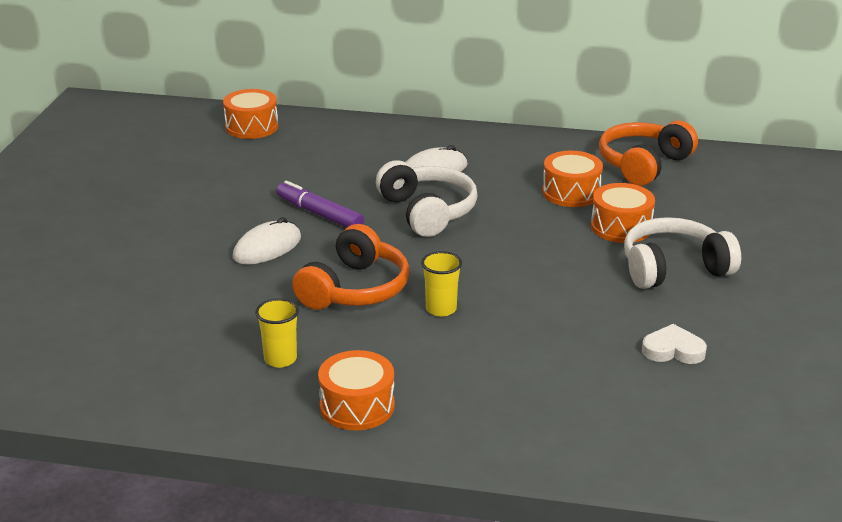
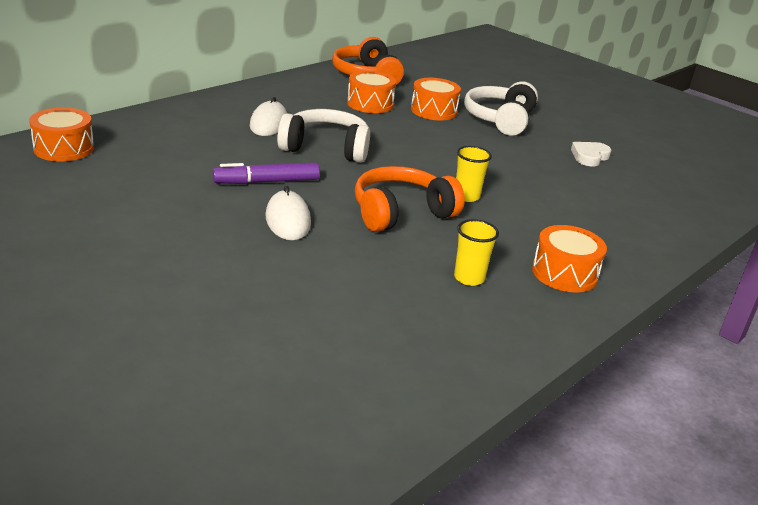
camera: 60 degrees left, 0 degrees up
orange headphones [292,224,409,310] -> orange headphones turned 90 degrees counterclockwise [355,166,465,232]

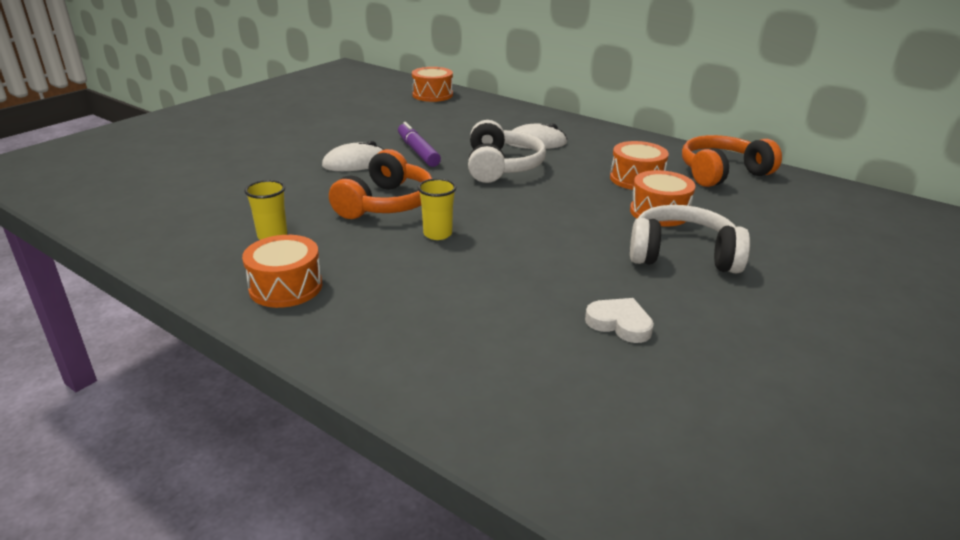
camera: 85 degrees right, 0 degrees up
orange headphones [355,166,465,232] -> orange headphones turned 60 degrees clockwise [329,149,432,219]

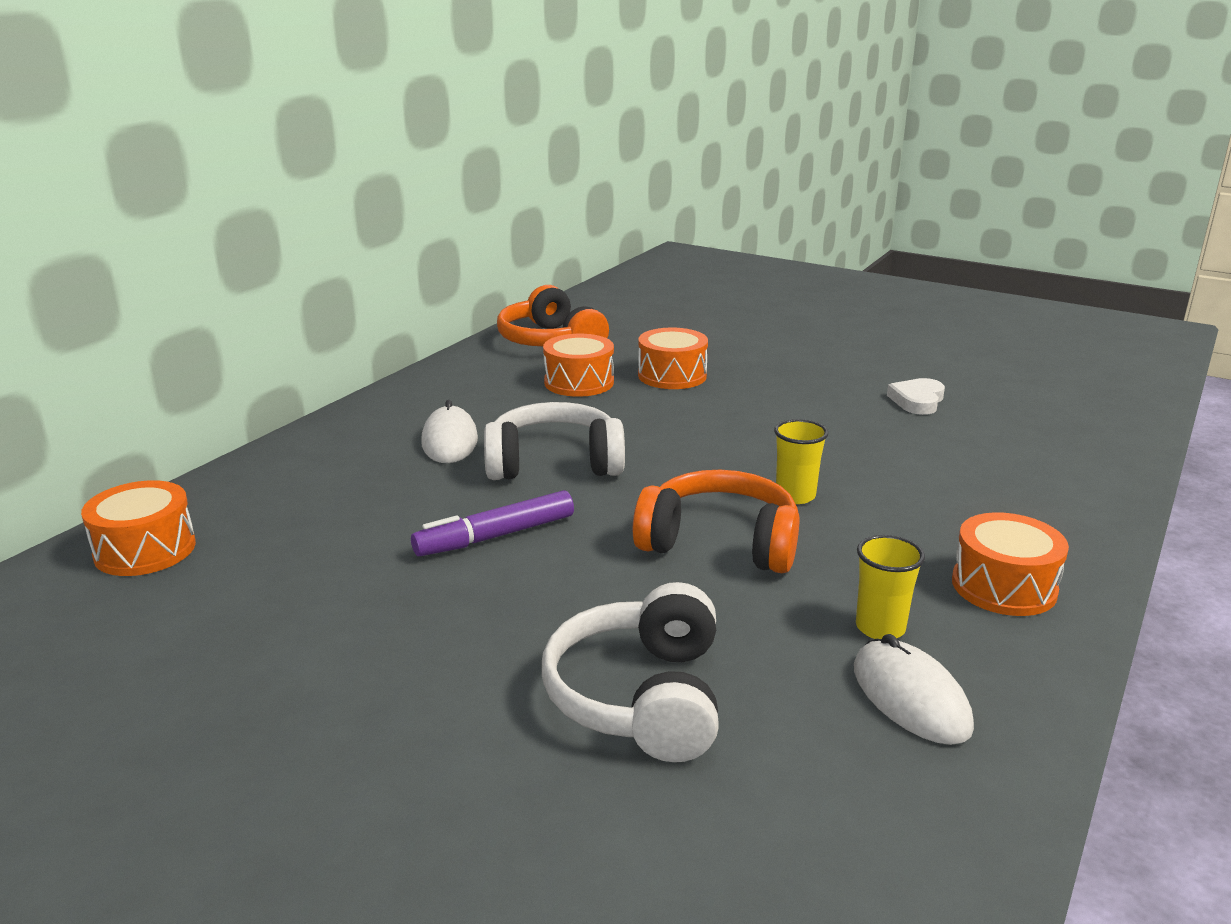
camera: 95 degrees left, 5 degrees down
white mouse [322,141,384,171] -> white mouse moved to [854,634,974,745]
white headphones [630,205,750,274] -> white headphones moved to [542,582,719,762]

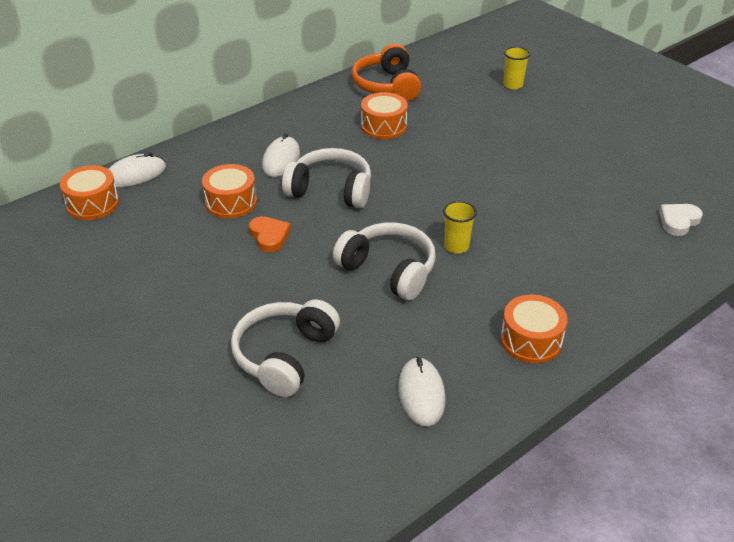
camera: 20 degrees right, 15 degrees up
purple marker [411,490,574,556] -> orange heart [249,216,291,252]
orange headphones [633,470,800,573] -> white headphones [333,222,436,300]
orange drum [638,327,708,389] -> orange drum moved to [202,164,257,218]
yellow cup [856,535,925,639] -> yellow cup moved to [503,47,530,89]
white heart [887,378,945,415] -> white heart moved to [659,204,703,236]
none -> white mouse [109,152,166,187]

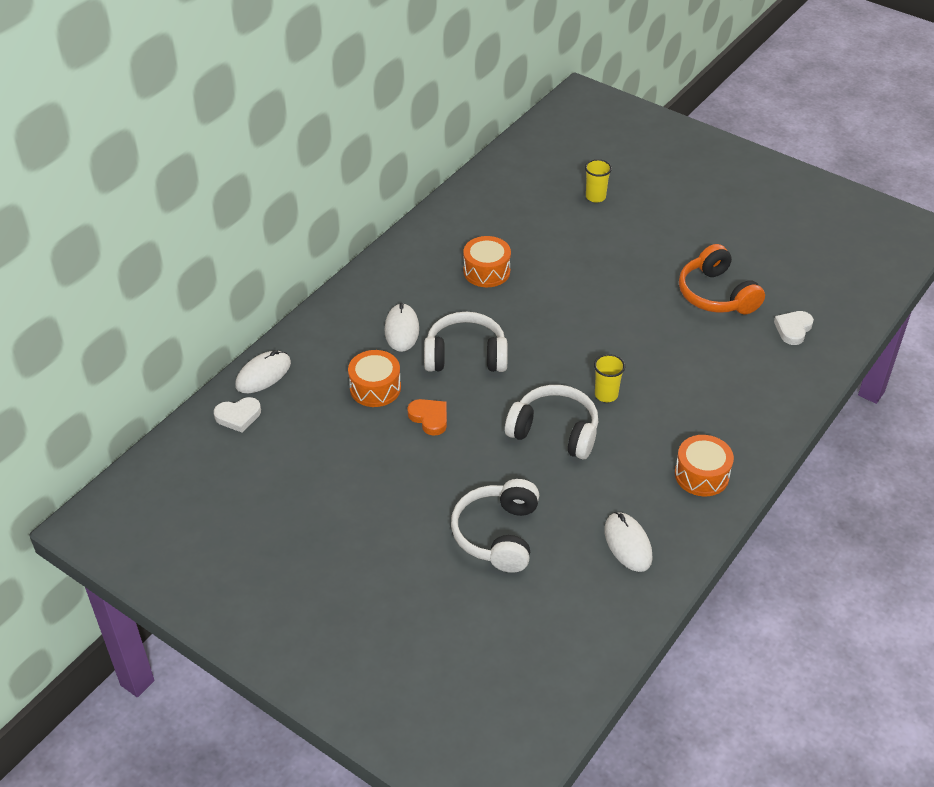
camera: 15 degrees left, 5 degrees up
orange drum [60,165,119,220] -> white heart [214,397,261,432]
orange headphones [352,44,421,101] -> orange headphones moved to [679,244,765,314]

